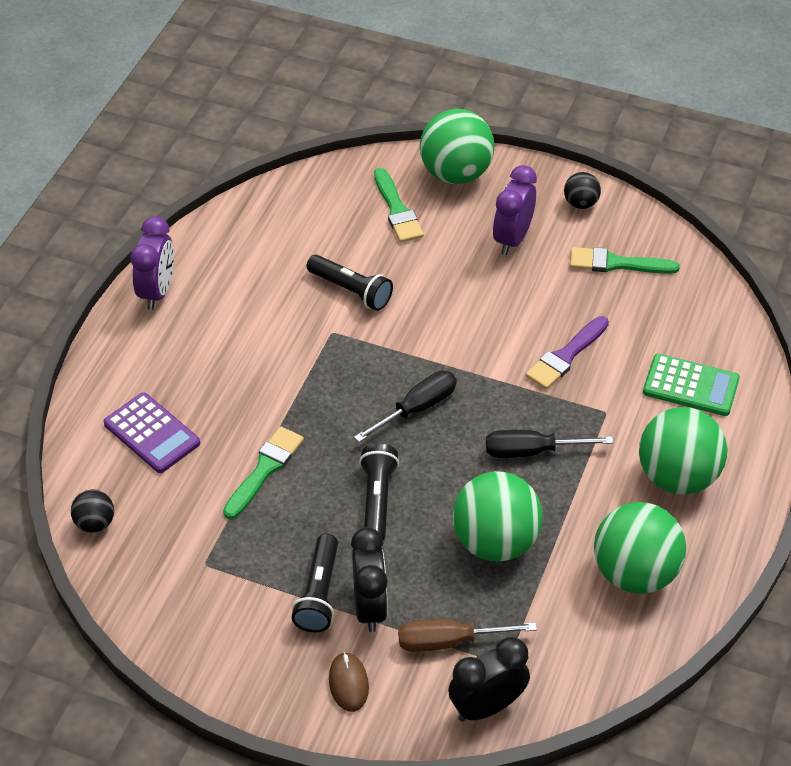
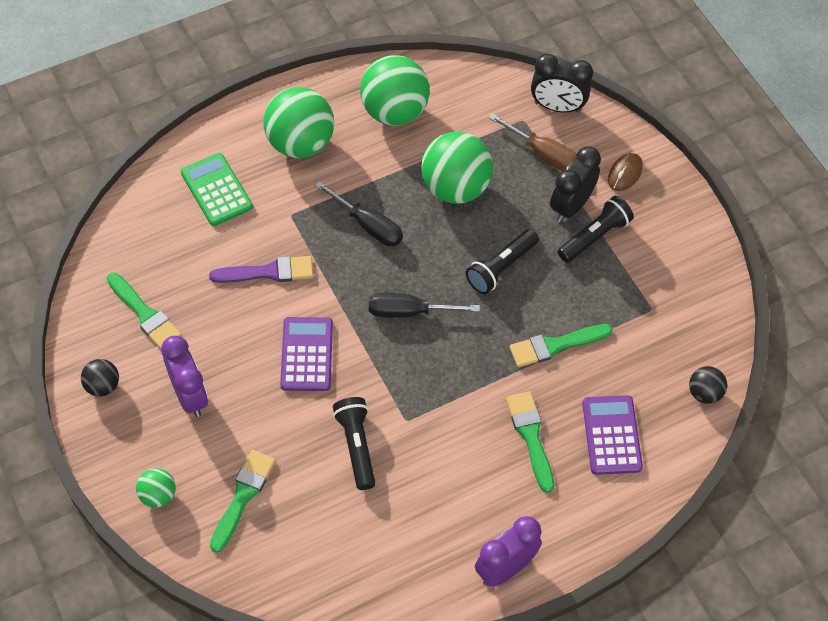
camera: 140 degrees left, 10 degrees up
green ball [420,109,494,184] -> green ball [136,468,176,507], size x0.49
purple clock [493,165,537,255] -> purple clock turned 90 degrees counterclockwise [161,336,208,417]
none -> purple calculator [280,317,333,391]
none -> green brush [506,391,554,493]

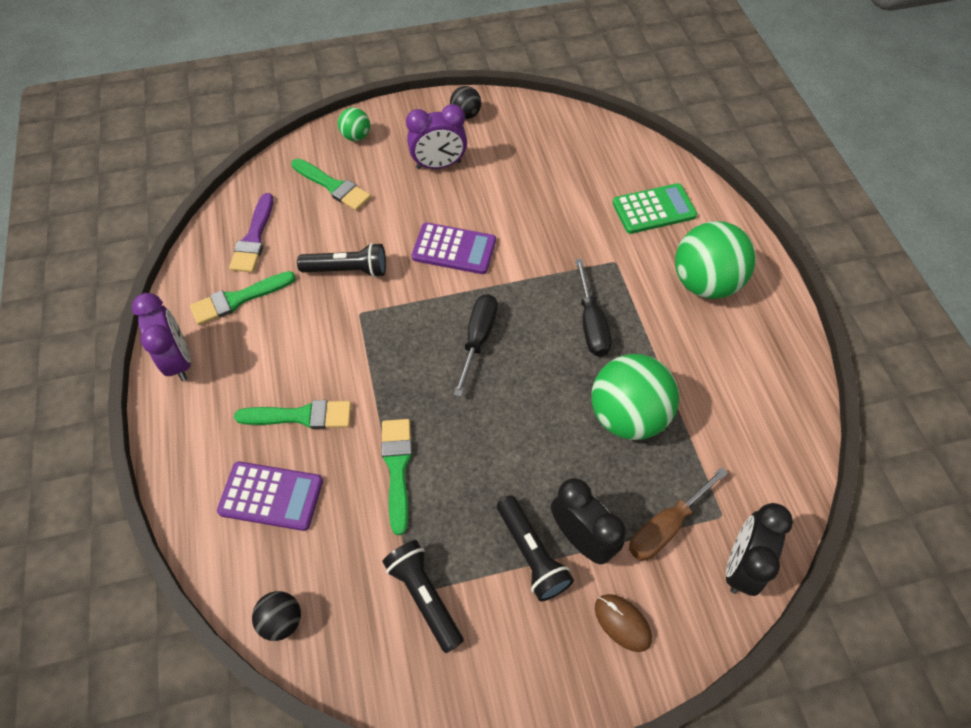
camera: 105 degrees right, 0 degrees up
green brush [107,272,181,349] -> green brush moved to [190,271,296,325]
purple brush [209,256,313,283] -> purple brush moved to [229,193,274,272]
black screwdriver [315,181,403,246] -> black screwdriver turned 60 degrees counterclockwise [575,259,612,357]
green ball [360,55,430,126] -> none
black flashlight [466,229,539,294] -> black flashlight moved to [382,540,464,653]

